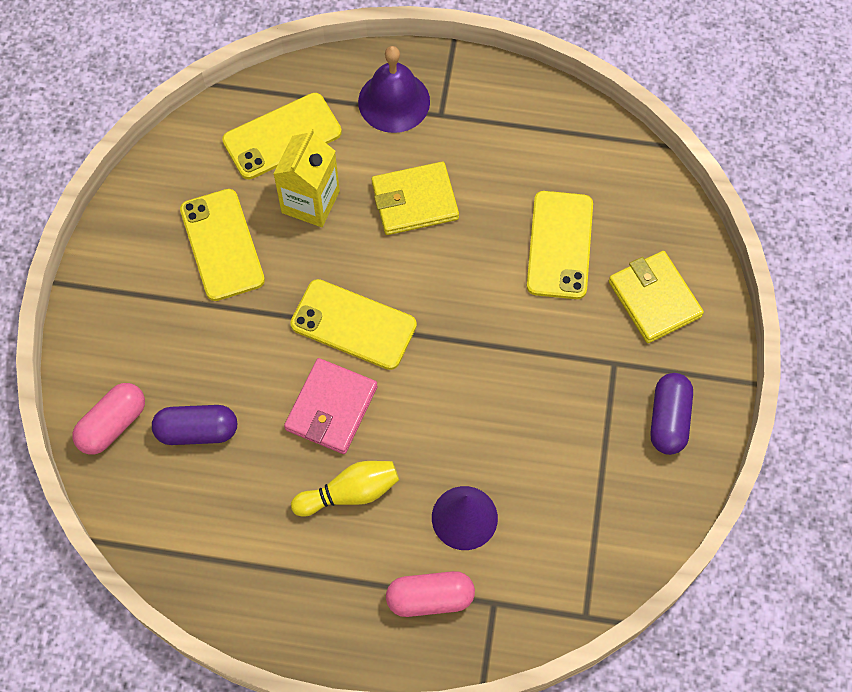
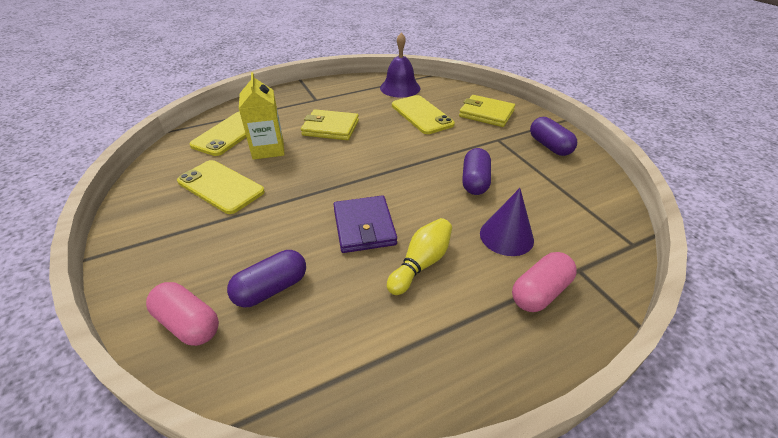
camera: 35 degrees left, 25 degrees down
pink capsule [72,383,145,455] -> pink capsule turned 60 degrees counterclockwise [146,282,219,346]
pink wallet [284,358,377,454] -> purple wallet [333,195,397,253]
yellow phone [290,279,417,370] -> none
purple bell [358,46,430,133] -> purple bell moved to [380,32,421,97]
yellow wallet [371,162,459,235] -> yellow wallet turned 60 degrees clockwise [301,109,359,140]
none -> purple capsule [462,148,491,195]

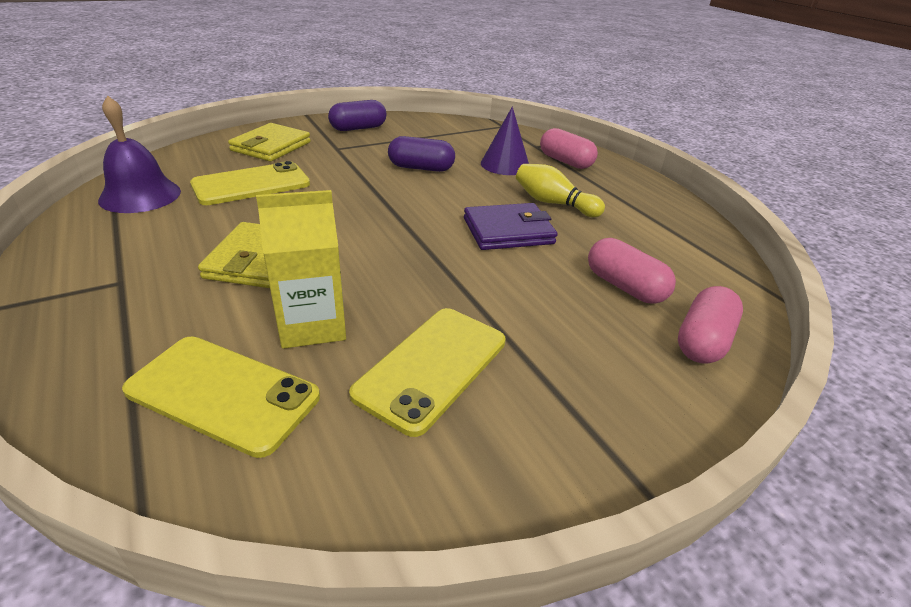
camera: 95 degrees left, 5 degrees down
purple capsule [227,250,306,307] -> pink capsule [588,238,676,304]

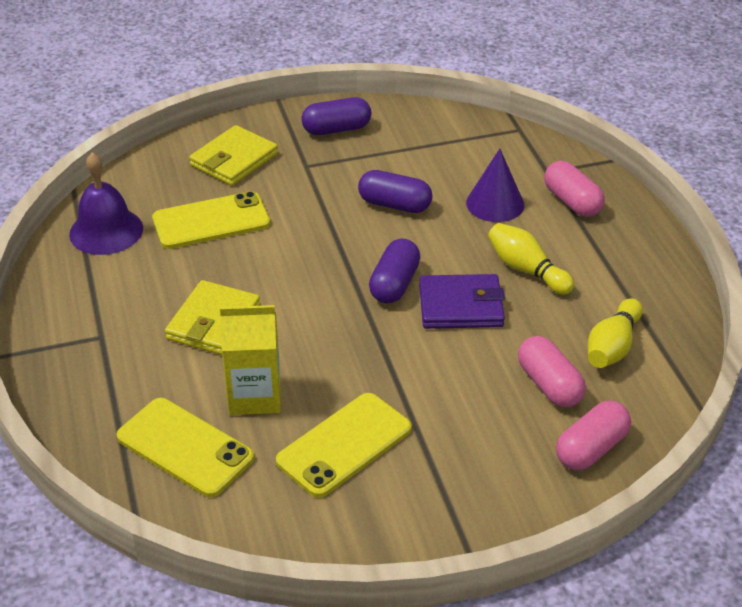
camera: 15 degrees right, 5 degrees up
none -> purple capsule [369,238,420,304]
none -> yellow bowling pin [588,299,643,368]

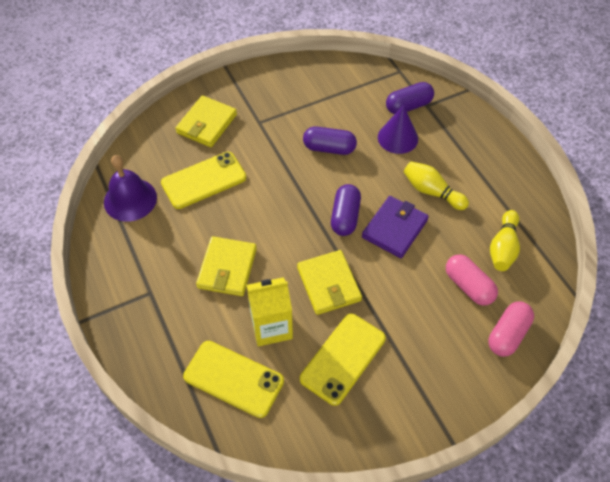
camera: 10 degrees left, 15 degrees up
purple capsule [301,97,371,135] -> purple capsule moved to [386,82,434,114]
purple wallet [419,274,505,329] -> purple wallet turned 45 degrees counterclockwise [362,196,429,258]
pink capsule [544,161,605,217] -> none
none -> yellow wallet [297,250,362,315]

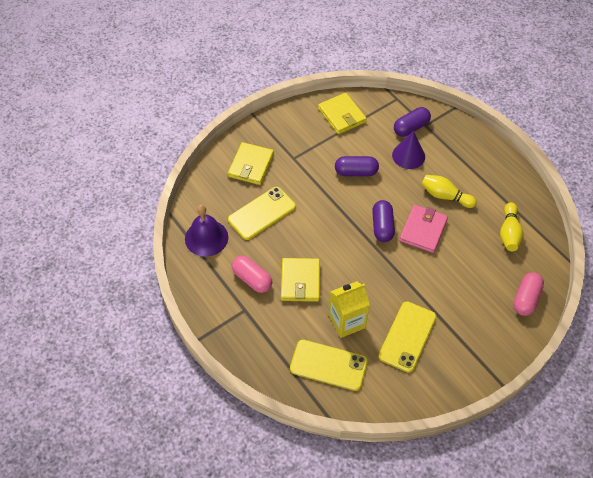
camera: 10 degrees left, 0 degrees up
yellow wallet [297,250,362,315] -> yellow wallet moved to [318,93,367,134]
purple wallet [362,196,429,258] -> pink wallet [399,205,448,253]
pink capsule [446,255,498,305] -> pink capsule moved to [232,256,272,293]

